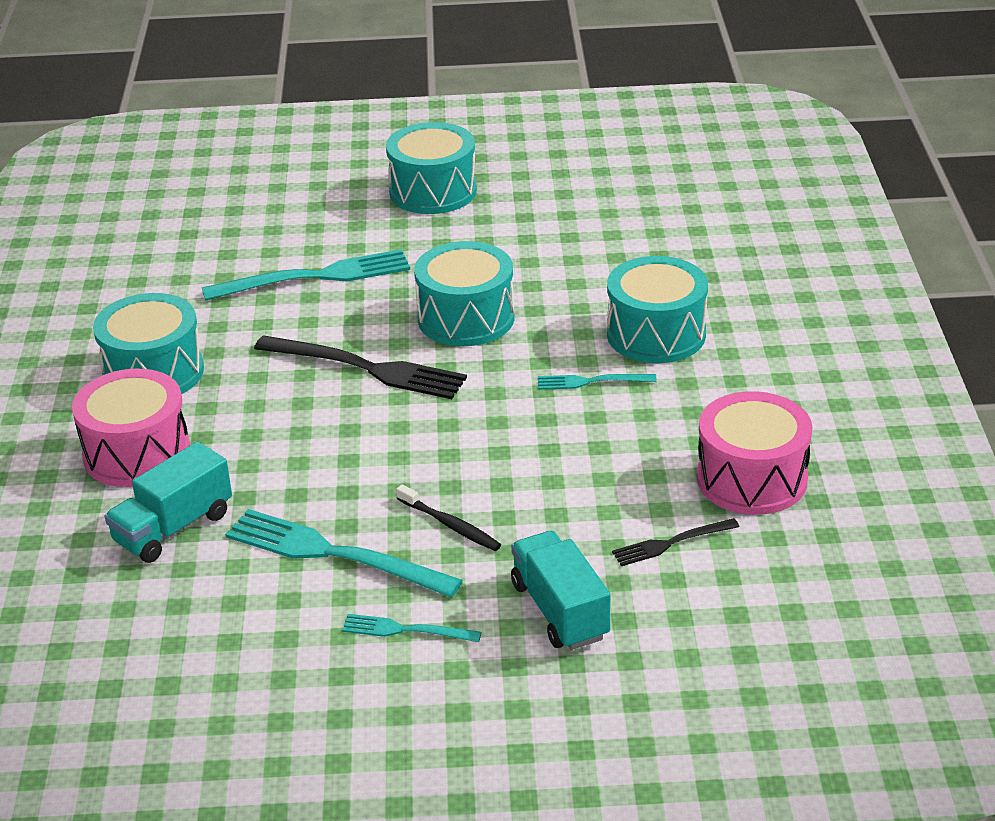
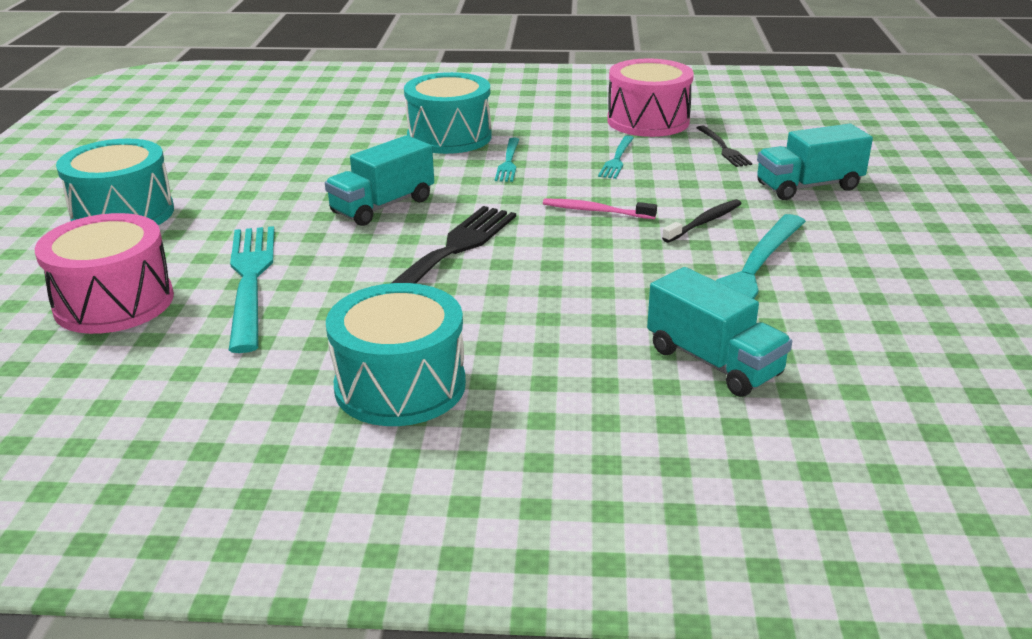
camera: 85 degrees left, 5 degrees down
pink drum [72,369,190,487] -> pink drum moved to [35,213,174,334]
turquoise fork [342,614,482,642] -> turquoise fork moved to [598,135,634,179]
turquoise drum [414,241,515,346] -> turquoise truck [325,135,434,226]
none -> pink toothbrush [543,198,657,219]

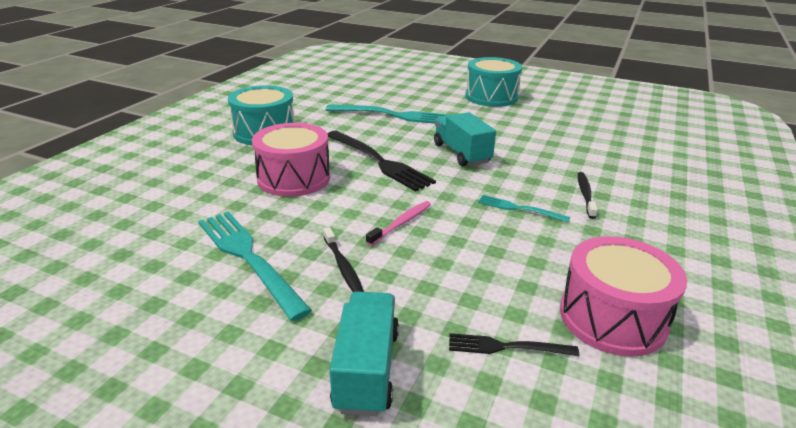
camera: 110 degrees right, 0 degrees up
pink drum [35,213,174,334] -> pink drum moved to [252,123,330,197]
turquoise drum [404,72,492,154] -> black toothbrush [578,172,598,219]
turquoise fork [598,135,634,179] -> none
turquoise truck [647,267,792,397] -> none

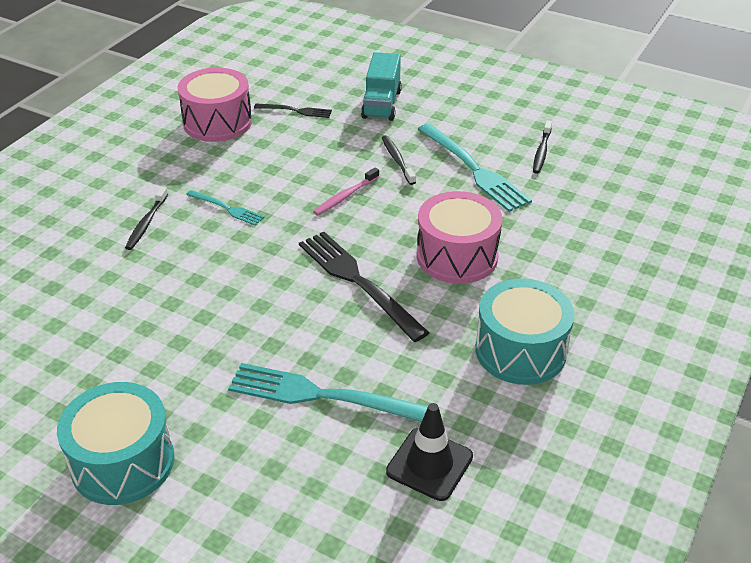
camera: 175 degrees left, 10 degrees up
turquoise truck [434,112,496,166] -> none
none -> black traffic cone [386,403,473,501]
none -> black toothbrush [533,121,552,174]

